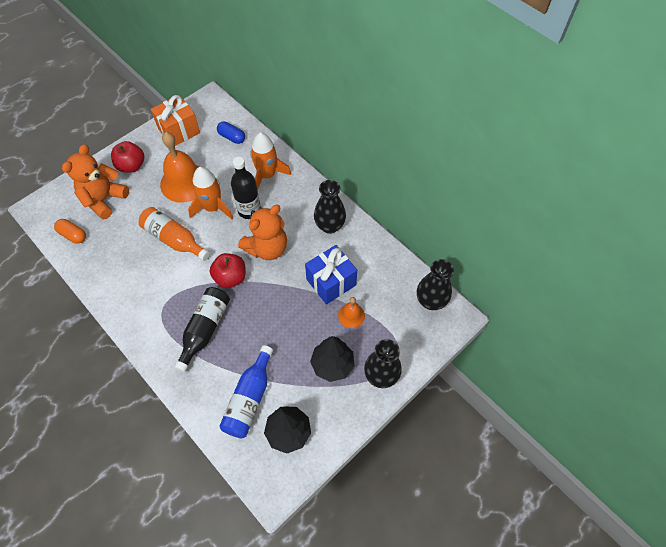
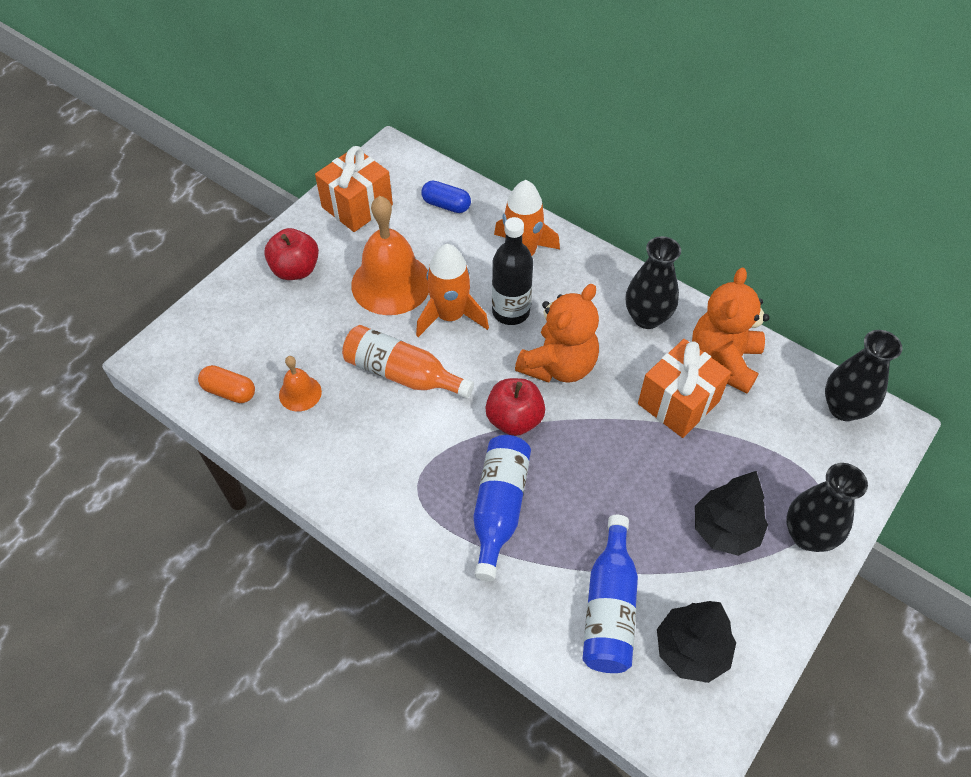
camera: 10 degrees left, 5 degrees down
orange teddy bear [62,144,129,220] -> orange teddy bear moved to [692,268,769,393]
black bottle [174,287,230,372] -> blue bottle [473,435,531,581]
blue gift [305,245,357,304] -> orange gift [638,339,731,438]
orange bell [338,297,365,328] -> orange bell moved to [279,356,322,411]

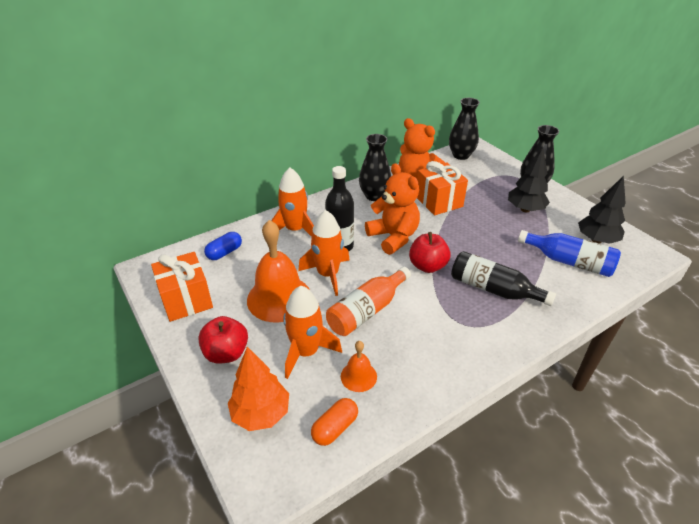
camera: 70 degrees left, 15 degrees down
blue bottle [473,435,531,581] -> black bottle [451,251,556,306]
none -> orange tree [228,347,289,431]
none -> orange rocket [283,286,342,379]

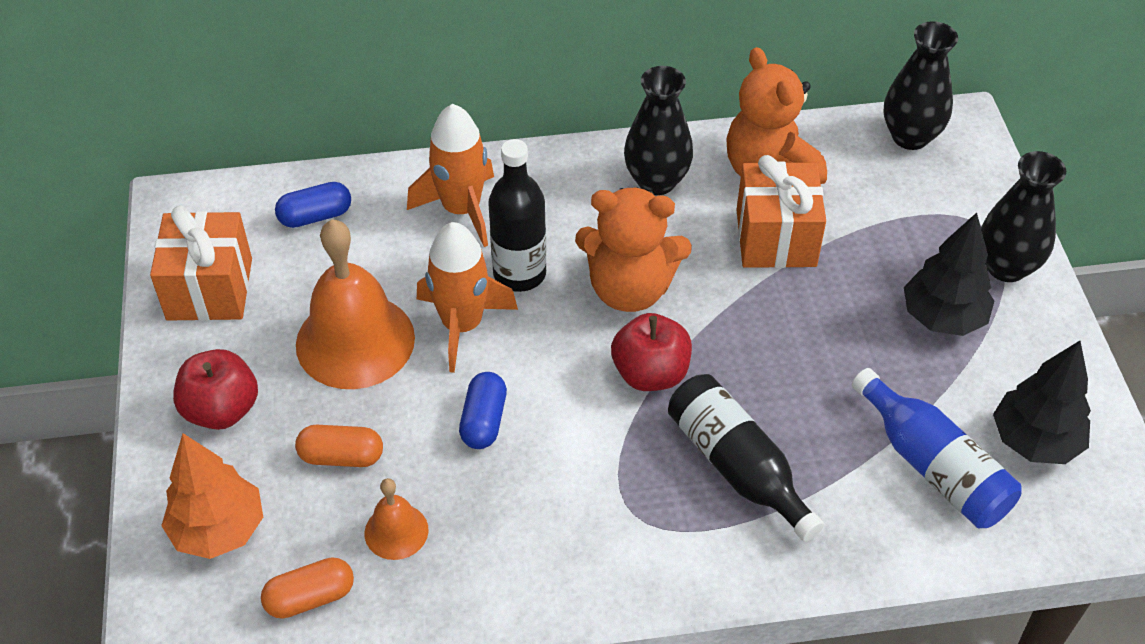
camera: 25 degrees right, 10 degrees up
orange rocket [283,286,342,379] -> orange capsule [295,425,383,467]
orange bottle [326,267,411,336] -> blue capsule [459,372,507,449]
orange teddy bear [365,163,420,255] -> orange teddy bear turned 105 degrees clockwise [575,188,692,312]

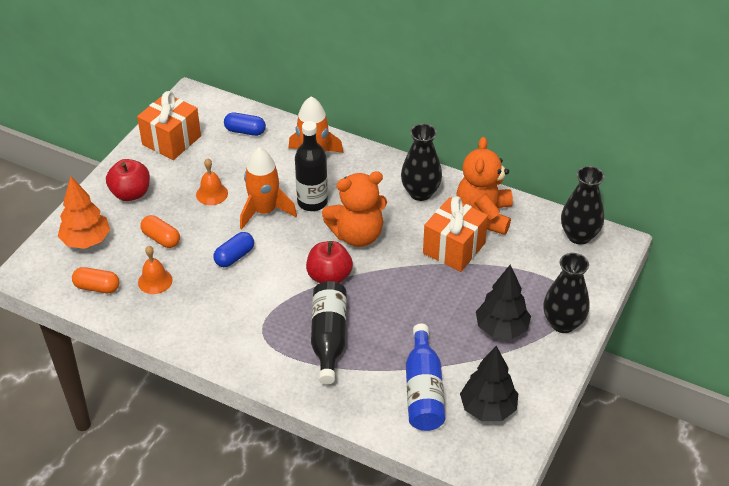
camera: 35 degrees right, 5 degrees down
orange bell [296,219,415,389] -> orange bell [196,158,228,205], size x0.49
orange teddy bear [575,188,692,312] -> orange teddy bear turned 60 degrees counterclockwise [322,171,387,247]

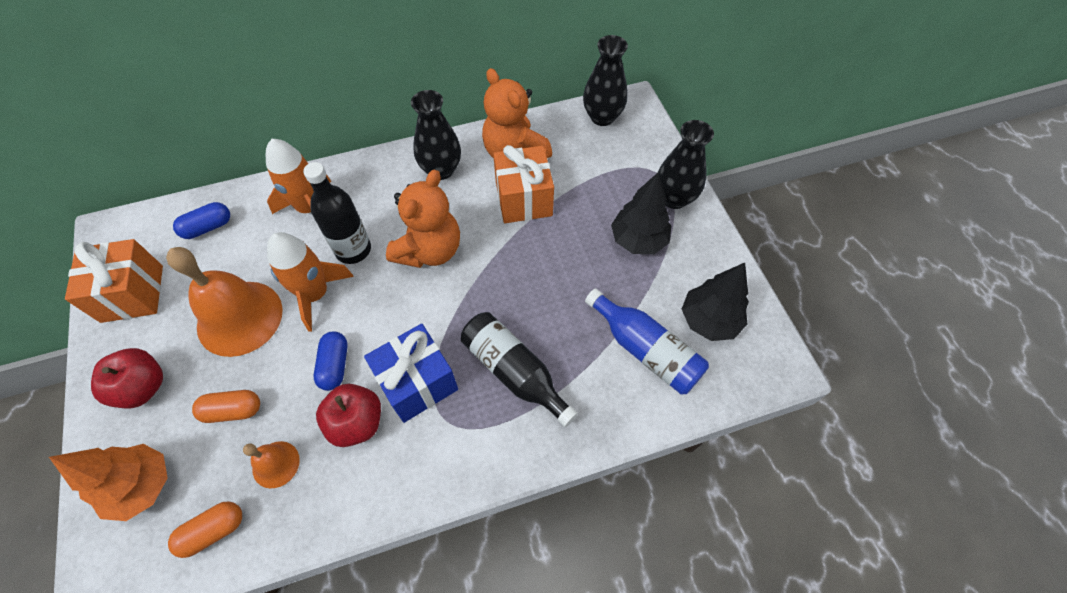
camera: 45 degrees left, 15 degrees up
orange bell [196,158,228,205] -> orange bell [166,247,283,357], size x2.04
red apple [306,241,353,283] -> red apple moved to [316,384,381,447]
none -> blue gift [364,324,458,423]

